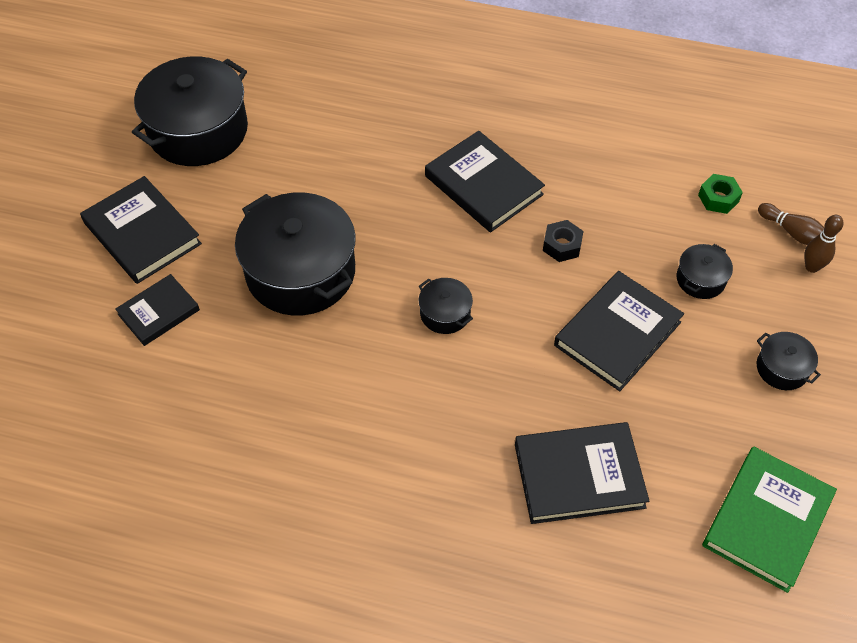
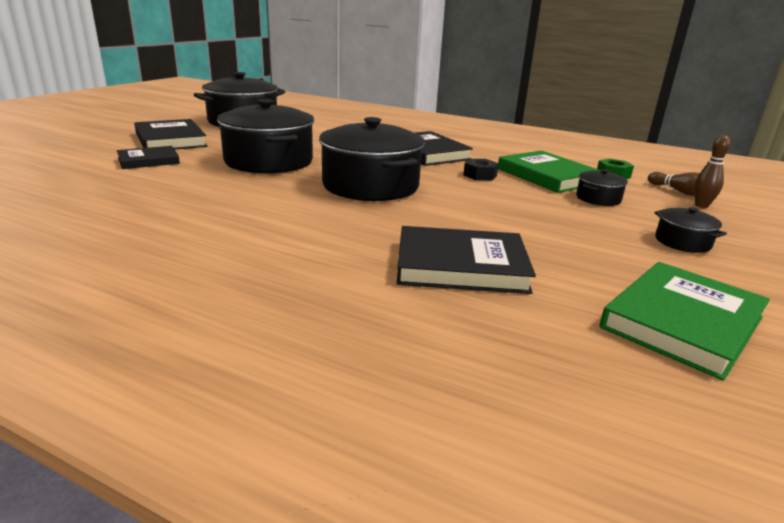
camera: 10 degrees right, 30 degrees down
black pot [419,278,473,334] -> black pot [319,117,425,201], size x2.23
black book [554,271,684,391] -> none
none -> green book [498,151,601,193]

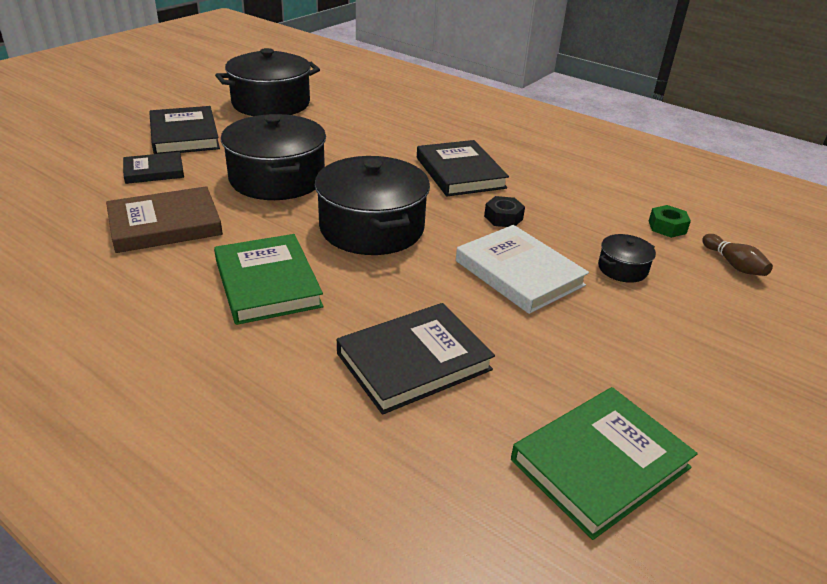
camera: 10 degrees right, 10 degrees up
black book [397,226,536,294] -> black book turned 45 degrees counterclockwise [337,303,495,415]
green book [498,151,601,193] -> green book moved to [214,234,324,325]
black pot [655,207,727,253] -> none
brown bowling pin [694,135,731,208] -> none
none -> brown book [106,186,223,253]
none -> white book [456,225,589,314]

